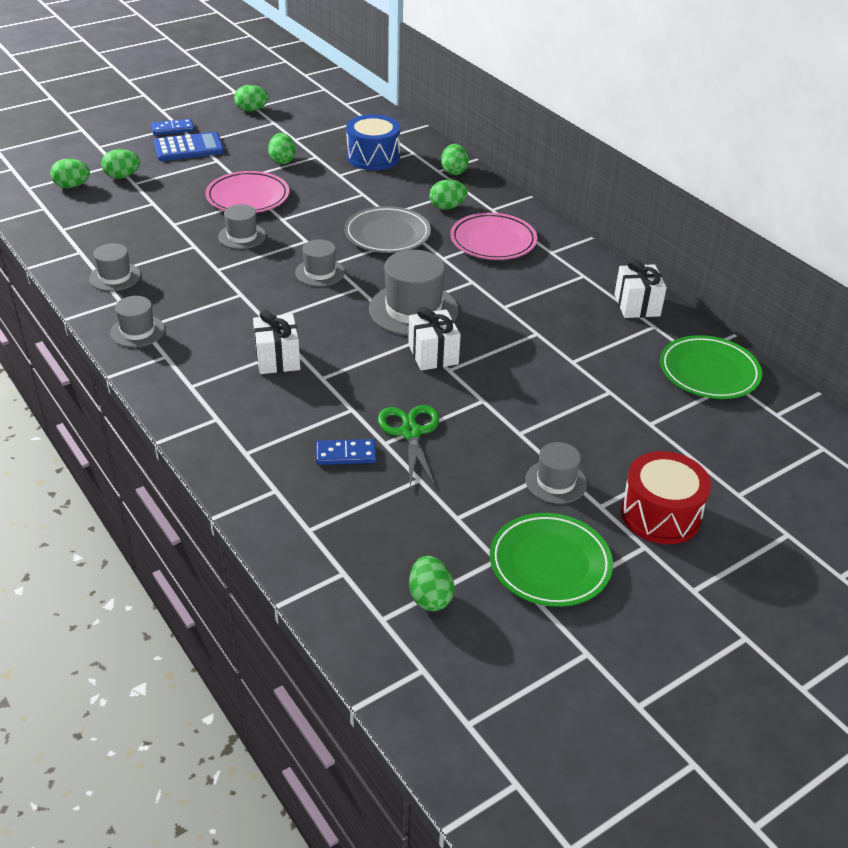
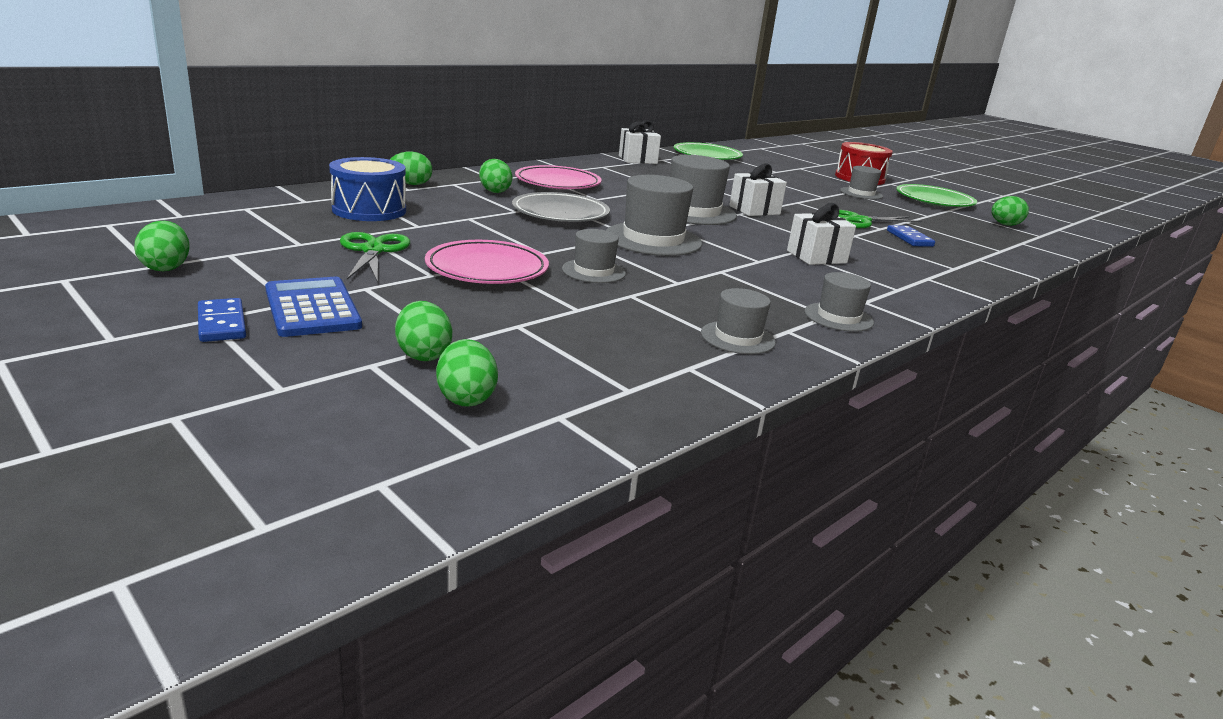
camera: 100 degrees left, 15 degrees down
green egg [268,133,296,164] -> green scissors [340,232,410,283]
grey hat [295,239,345,286] -> grey hat [606,175,702,256], size x1.74

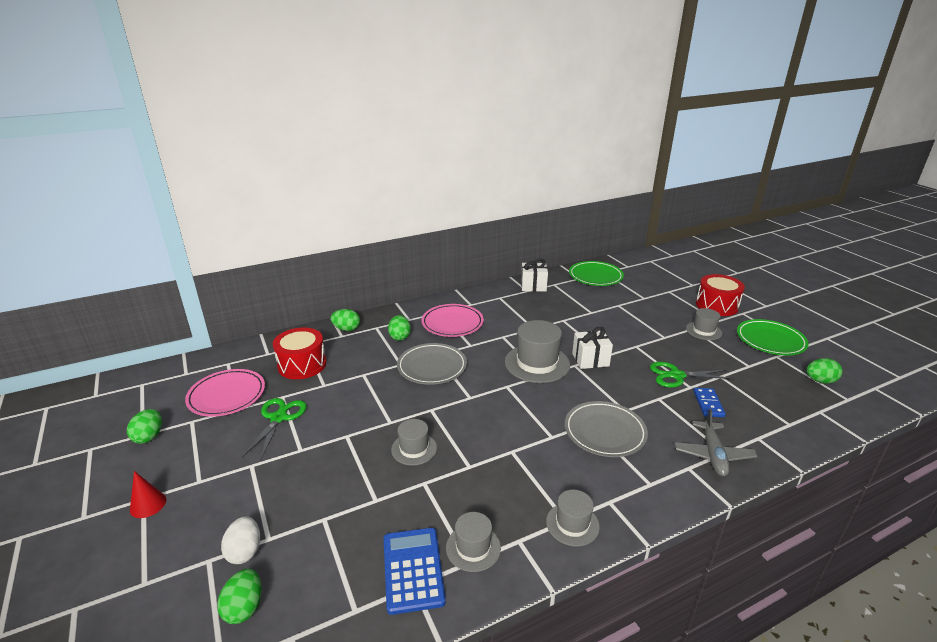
camera: 20 degrees right, 5 degrees up
blue domino [198,298,246,342] -> red cone [130,471,166,518]
blue calculator [265,277,362,337] -> blue calculator moved to [384,528,446,615]
blue drum [329,157,406,221] -> red drum [273,328,326,379]
green egg [395,301,452,361] -> white egg [221,516,260,564]
pink plate [425,240,549,284] -> pink plate moved to [185,369,265,417]
grey hat [606,175,702,256] -> none
white gift [787,203,856,265] -> grey plate [565,401,648,457]
none -> grey plane [674,409,758,477]

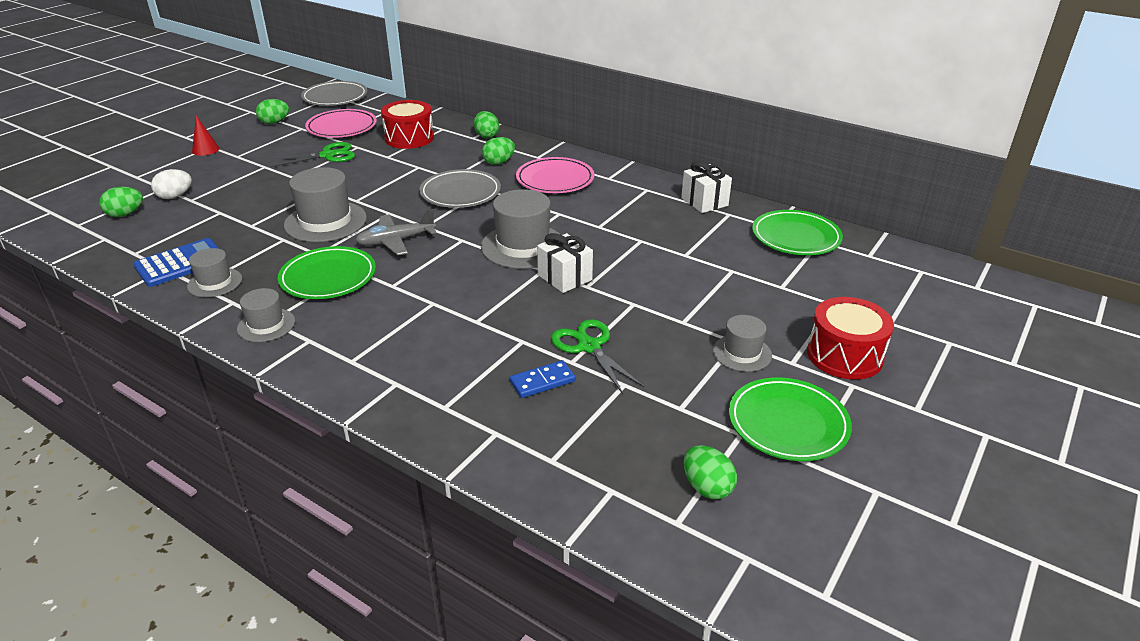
camera: 60 degrees right, 5 degrees up
grey hat [391,419,437,465] -> grey hat [284,167,367,242], size x1.74
grey plate [565,401,648,457] -> grey plate moved to [301,81,367,106]
grey plane [674,409,758,477] -> grey plane moved to [355,209,436,255]
none -> green plate [278,246,376,299]

